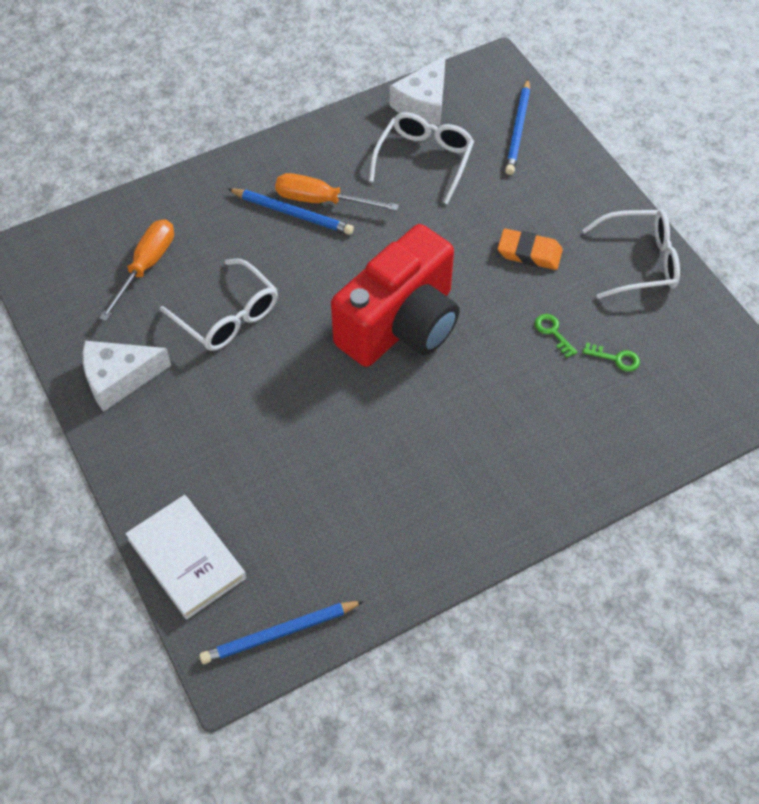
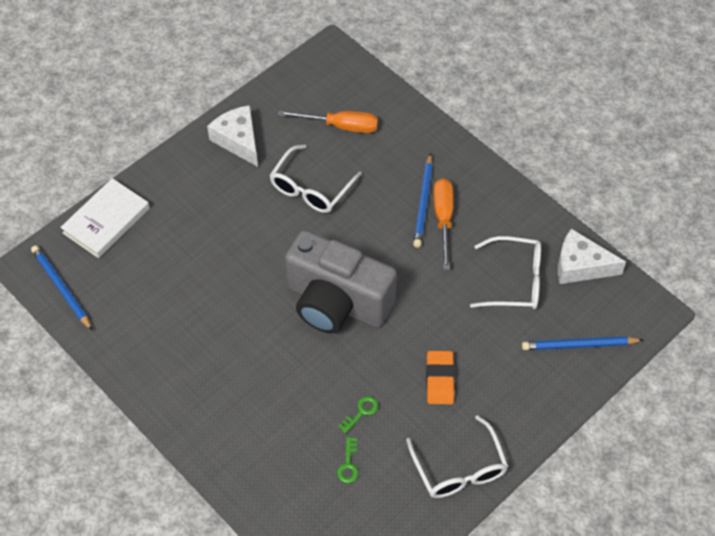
camera: 75 degrees right, 0 degrees up
red camera [331,224,460,367] -> grey camera [285,230,397,334]

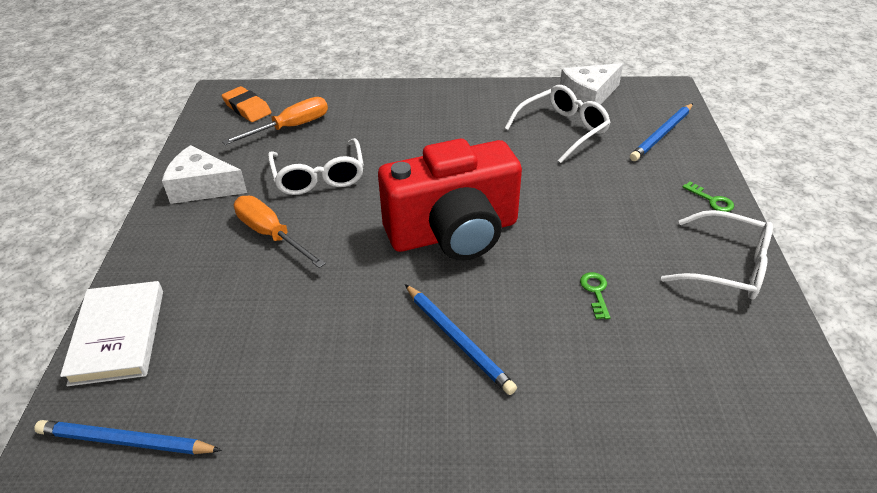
camera: 45 degrees left, 15 degrees down
grey camera [285,230,397,334] -> red camera [378,139,522,261]
green key [337,437,359,483] -> green key moved to [683,181,734,212]
blue pencil [413,153,433,248] -> blue pencil moved to [405,284,517,395]
orange eraser [426,351,455,404] -> orange eraser moved to [222,86,271,122]
orange screwdriver [433,178,454,270] -> orange screwdriver moved to [234,196,326,268]

